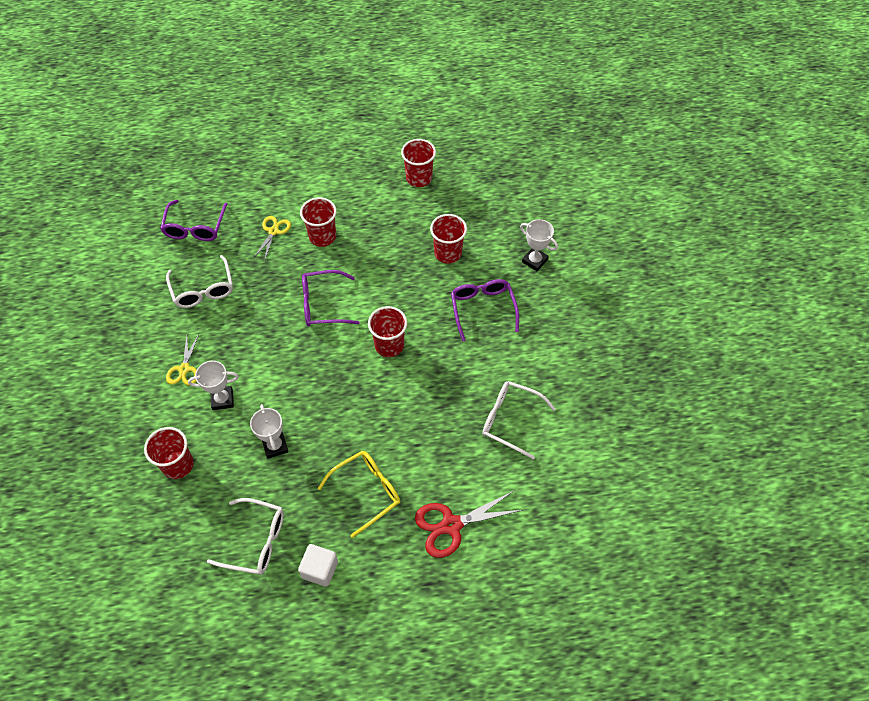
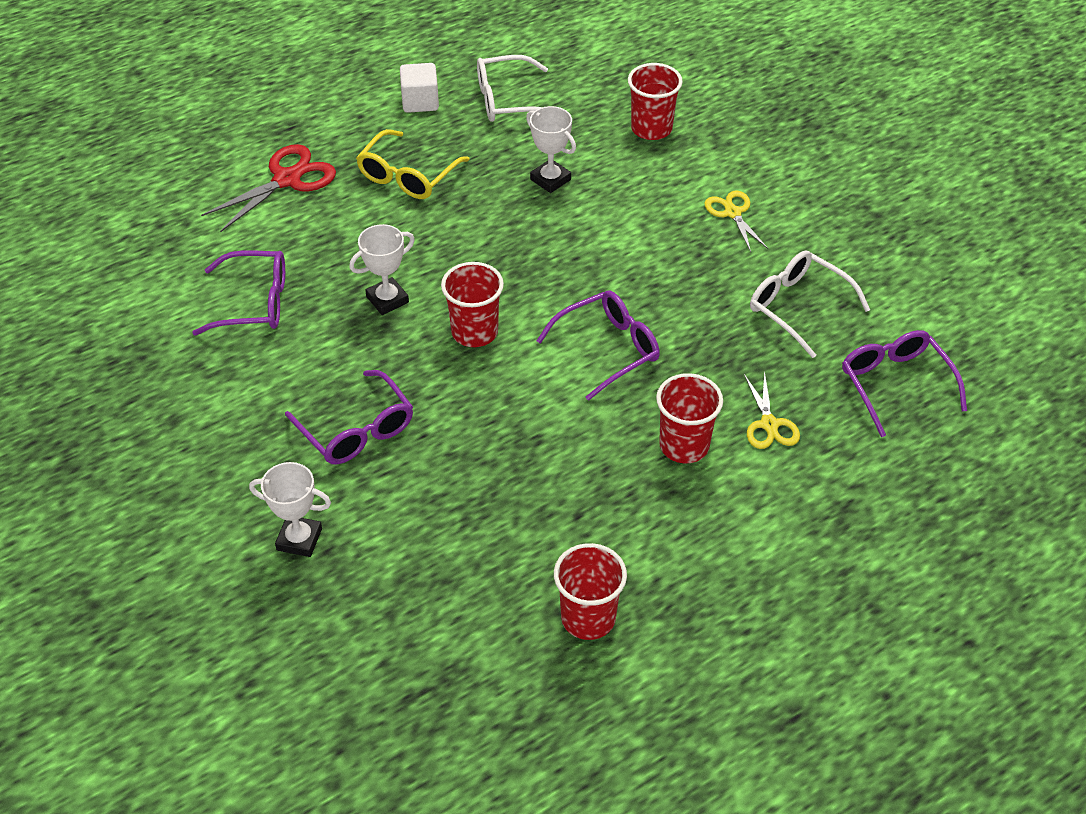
camera: 155 degrees right, 10 degrees down
white trophy [188,361,239,410] -> white trophy moved to [349,224,415,315]
red cup [430,214,467,264] -> none
white glasses [482,381,556,459] -> purple glasses [192,250,285,336]

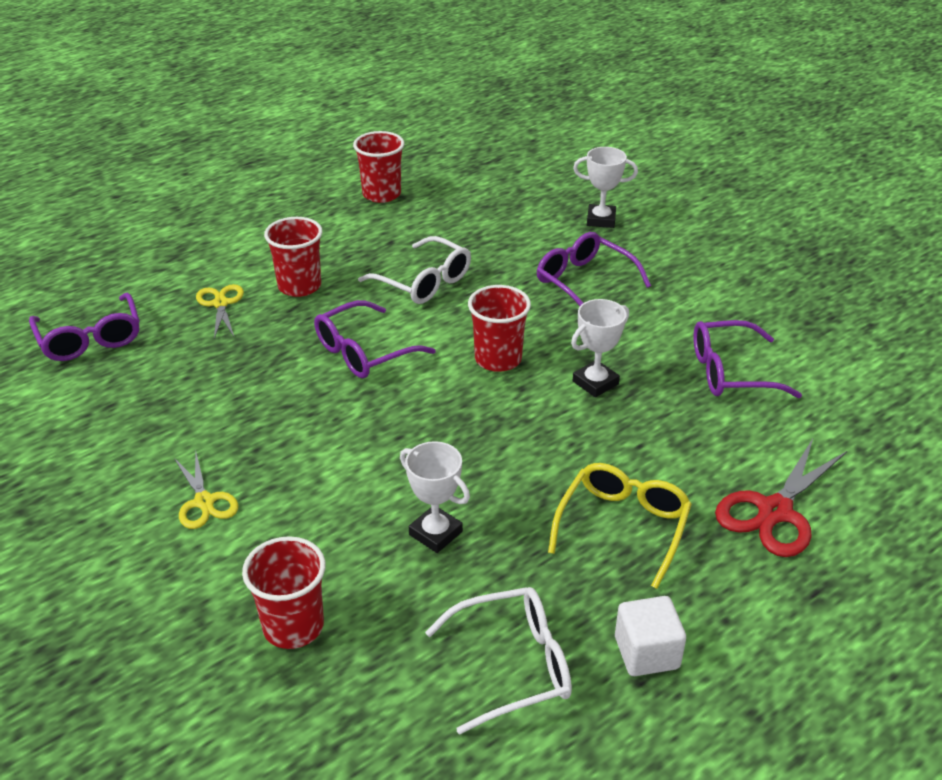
camera: 175 degrees right, 10 degrees down
white glasses [750,250,870,358] -> white glasses moved to [358,236,471,304]

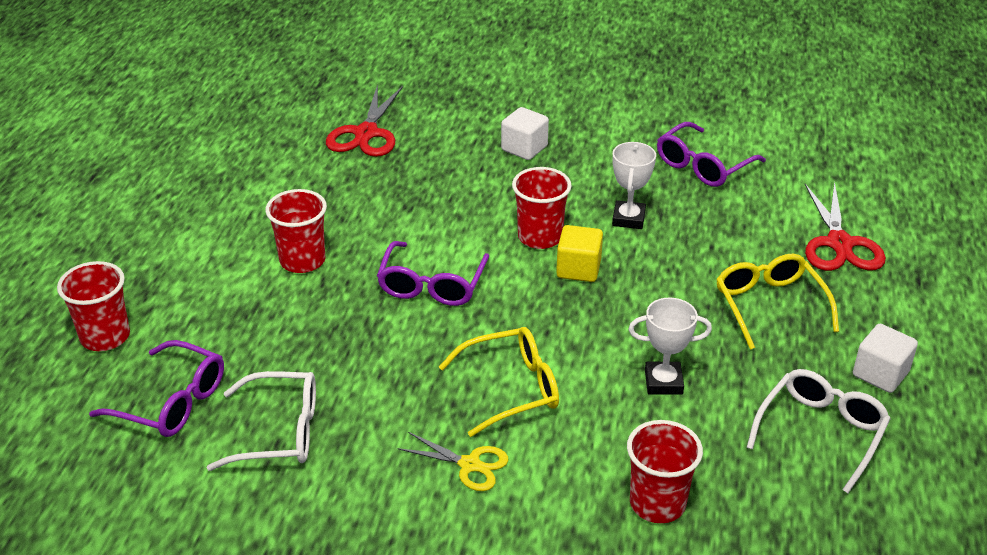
camera: 40 degrees left, 0 degrees up
yellow scissors [196,284,244,339] -> none
red cup [353,131,404,203] -> red cup moved to [57,261,130,351]
white glasses [358,236,471,304] -> white glasses moved to [207,371,316,471]
purple glasses [537,232,651,306] -> white cube [501,107,549,160]
white trophy [573,147,638,228] -> none
none -> red scissors [326,84,403,157]
none -> yellow glasses [439,327,559,437]
none -> yellow cube [556,225,603,282]

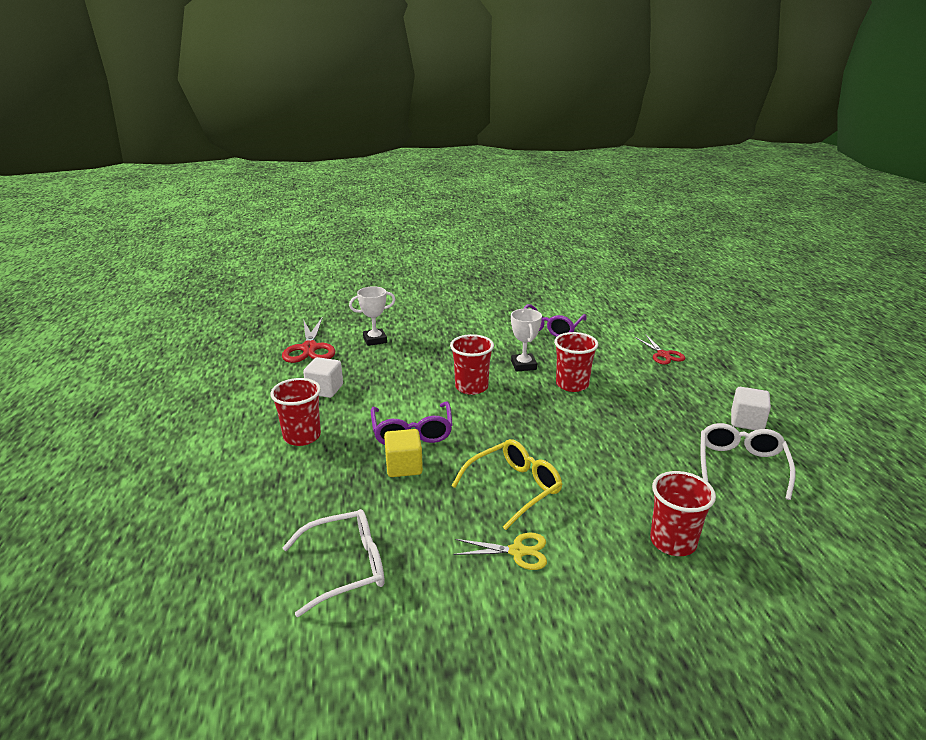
camera: 20 degrees left, 10 degrees down
red cup [57,261,130,351] -> red cup moved to [554,332,598,392]
purple glasses [89,340,224,437] -> none
white cube [501,107,549,160] -> white cube moved to [303,357,343,398]
yellow cube [556,225,603,282] -> yellow cube moved to [384,429,423,477]
white trophy [629,297,712,395] -> white trophy moved to [349,286,395,346]
yellow glasses [716,254,839,350] -> none
red scissors [805,182,886,271] -> red scissors [635,335,685,365], size x0.62

